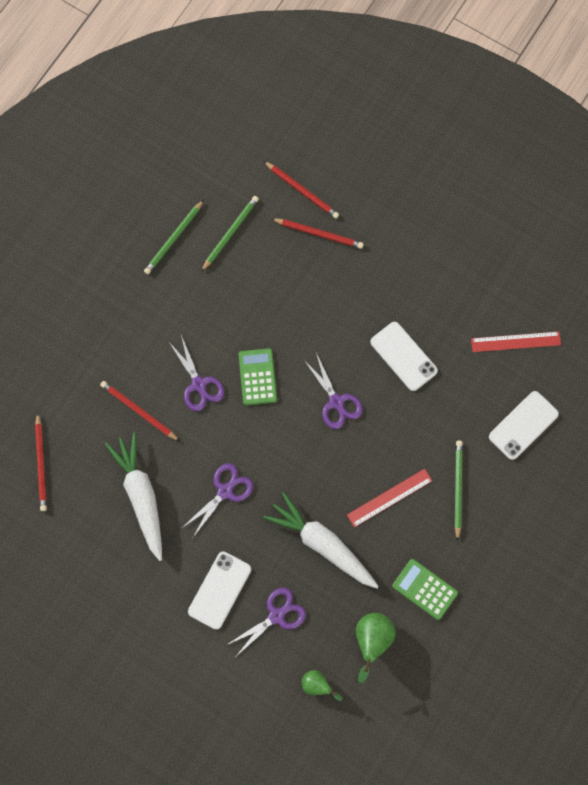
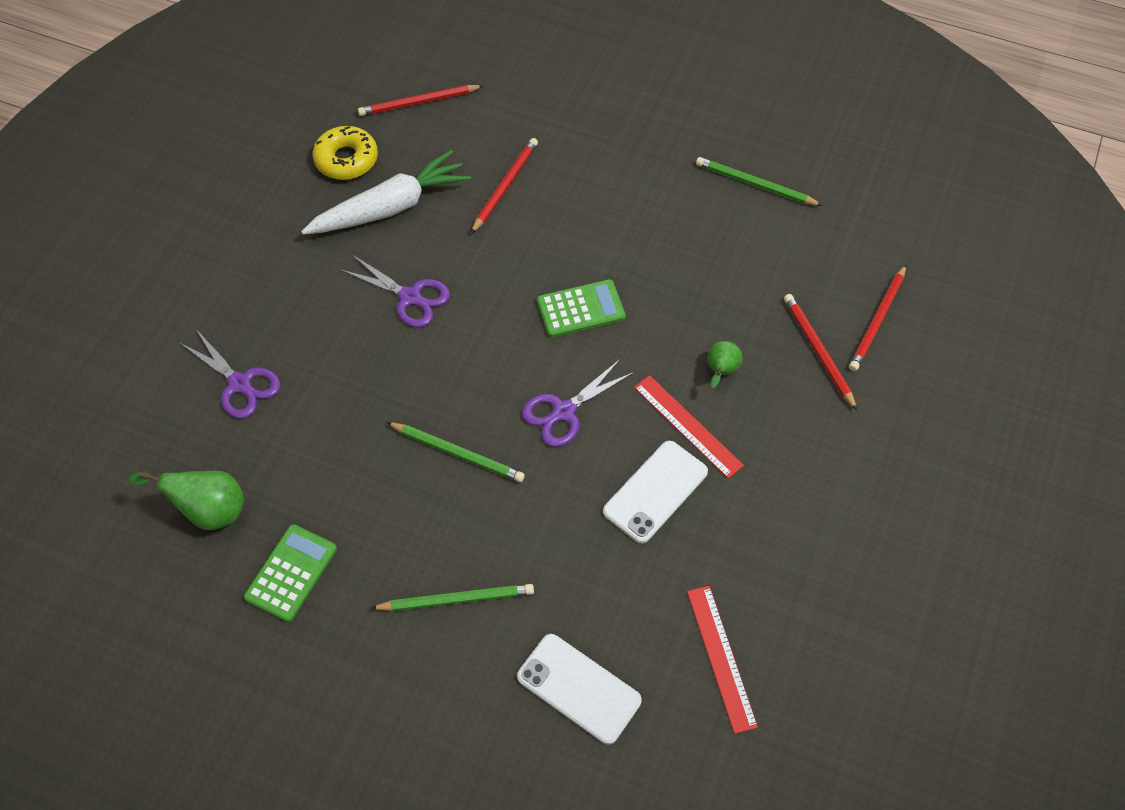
camera: 80 degrees right, 15 degrees down
purple scissors [169,335,225,411] -> none
white phone [188,551,251,630] -> none
green pencil [201,196,259,272] -> green pencil moved to [386,422,525,482]
white carrot [264,492,379,588] -> none
red pencil [272,218,364,249] -> red pencil turned 150 degrees clockwise [784,294,857,410]
green pear [301,670,342,701] -> green pear moved to [707,341,742,388]
red ruler [347,469,432,527] -> red ruler moved to [634,375,744,478]
none -> yellow donut [313,126,378,180]

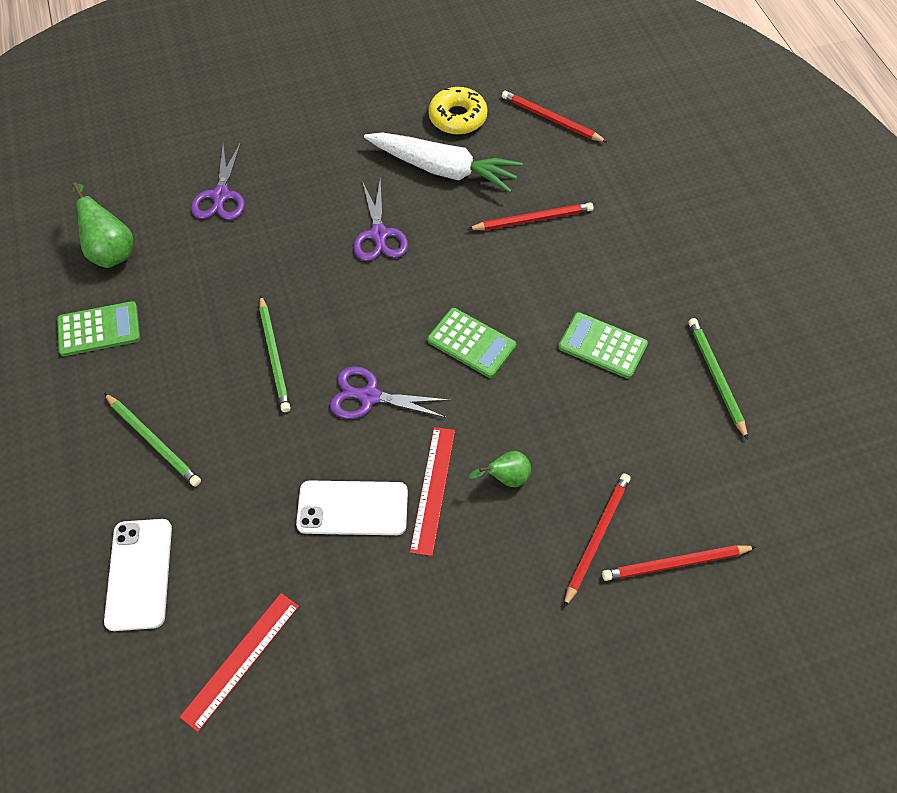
camera: 50 degrees right, 0 degrees up
none -> green calculator [558,312,648,379]

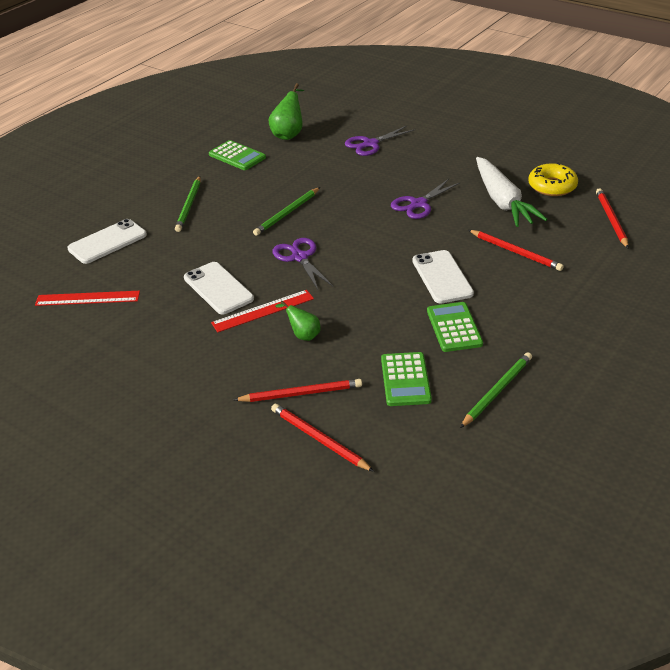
camera: 55 degrees right, 20 degrees down
green calculator [427,308,516,378] -> green calculator moved to [381,352,432,406]
none -> white phone [412,250,474,303]

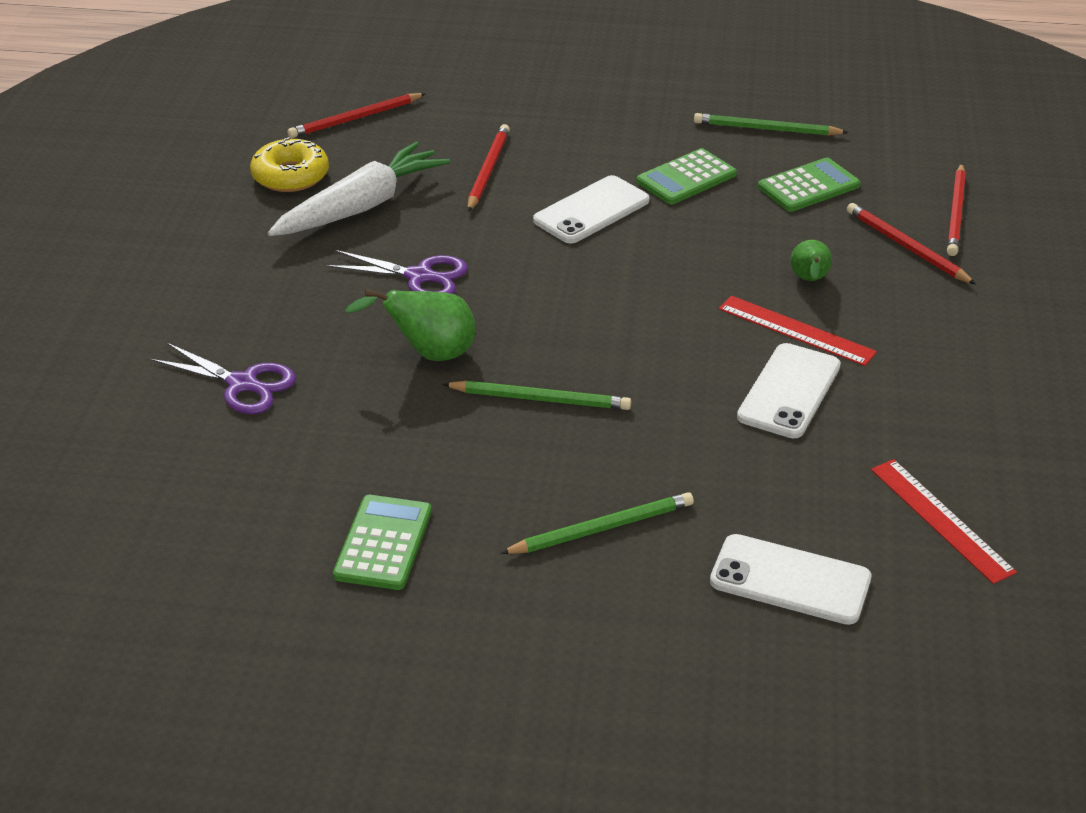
camera: 120 degrees left, 0 degrees up
green pear [269,83,304,140] -> green pear moved to [345,289,476,361]
purple scissors [272,238,333,290] -> none

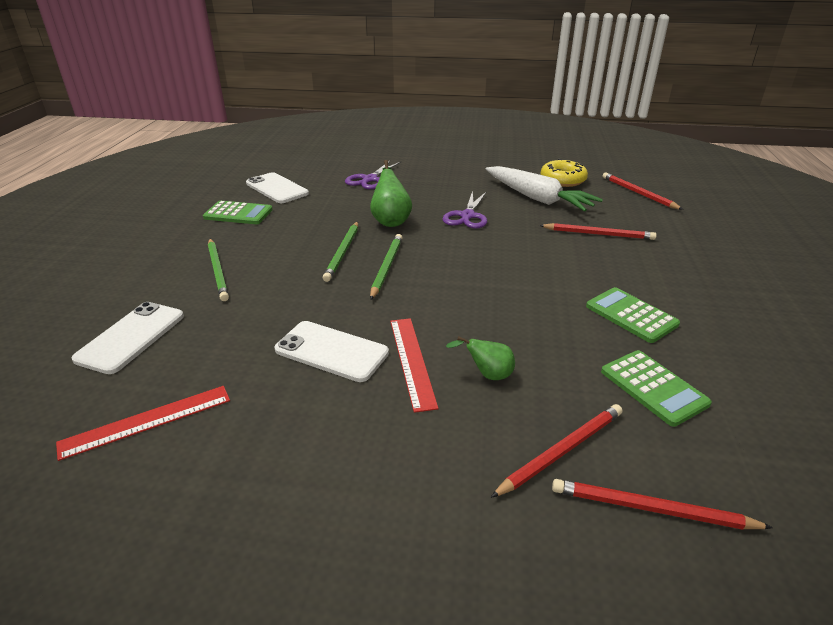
camera: 90 degrees right, 5 degrees down
white phone [533,175,650,244] -> white phone moved to [246,172,309,203]
green pencil [694,113,849,136] -> green pencil moved to [370,234,403,300]
red ruler [719,296,877,366] -> red ruler turned 45 degrees counterclockwise [390,318,439,413]

